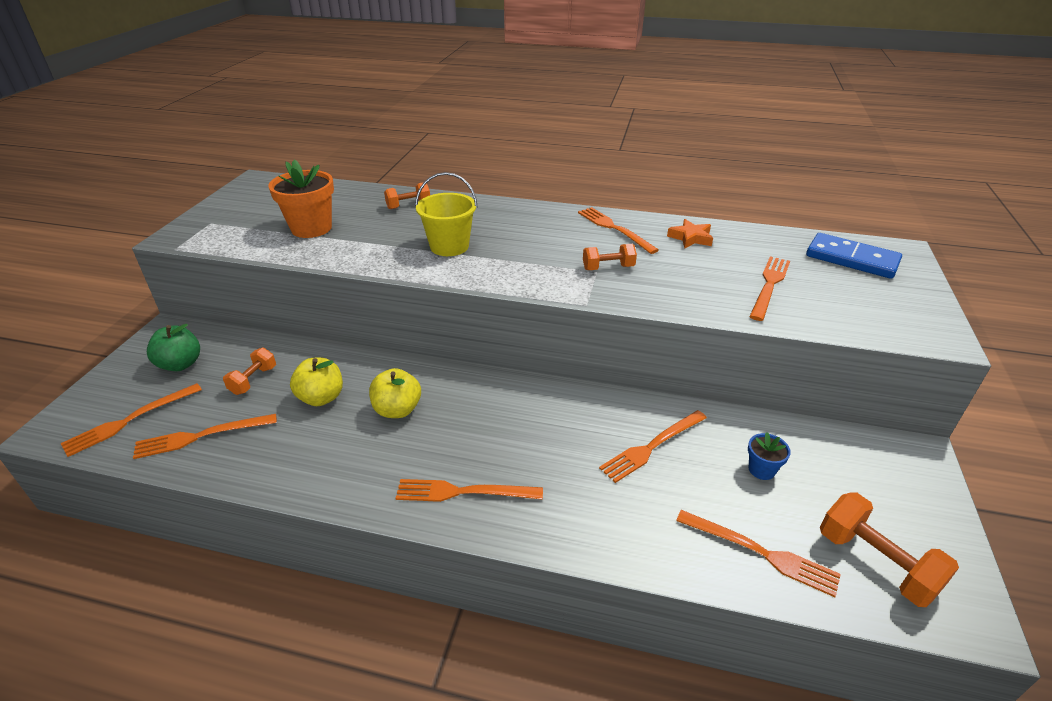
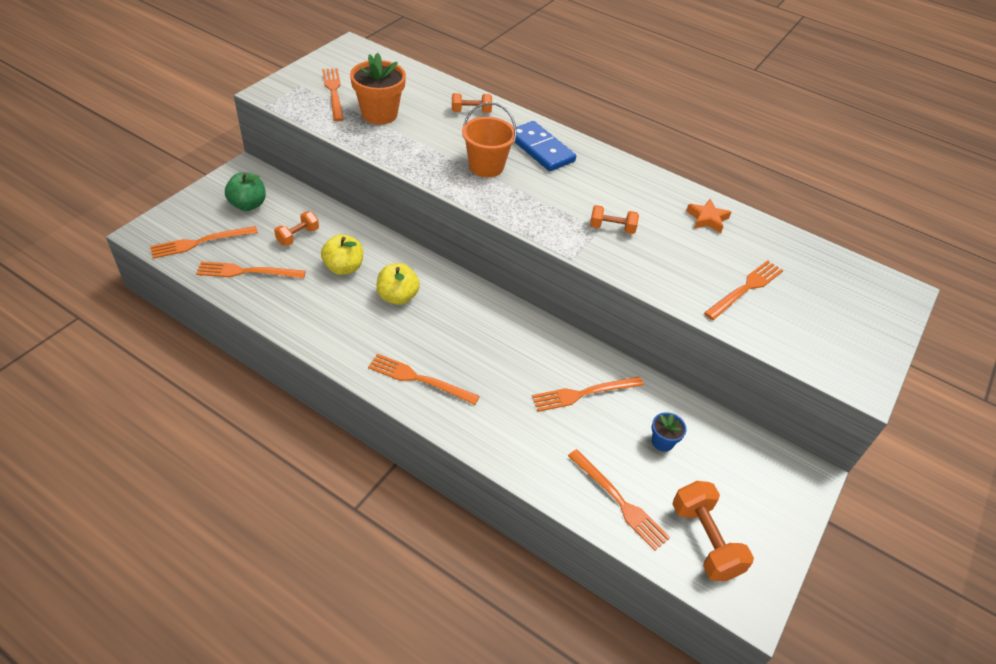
camera: 15 degrees right, 10 degrees up
yellow bucket [415,172,478,256] -> orange bucket [462,102,517,177]
orange fork [578,207,659,254] -> orange fork moved to [322,68,344,121]
blue domino [806,233,902,279] -> blue domino moved to [514,121,576,171]

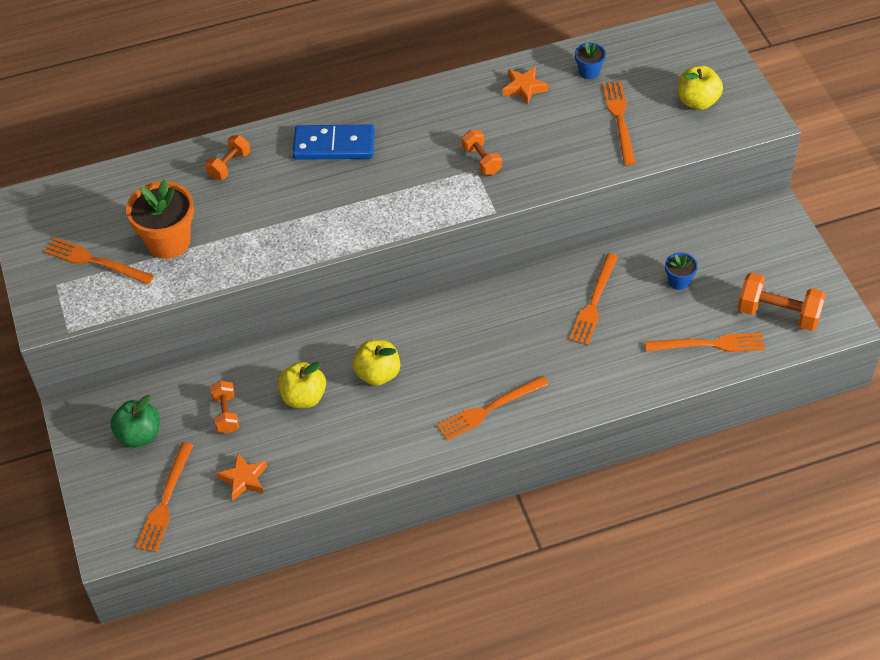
camera: 45 degrees left, 5 degrees up
orange fork [196,261,306,278] -> orange star [216,453,267,500]
orange bucket [462,102,517,177] -> none
orange dumbbell [590,205,639,234] -> orange dumbbell turned 75 degrees counterclockwise [462,130,502,175]
none -> blue flower pot [575,42,606,79]
none -> yellow apple [678,66,723,110]

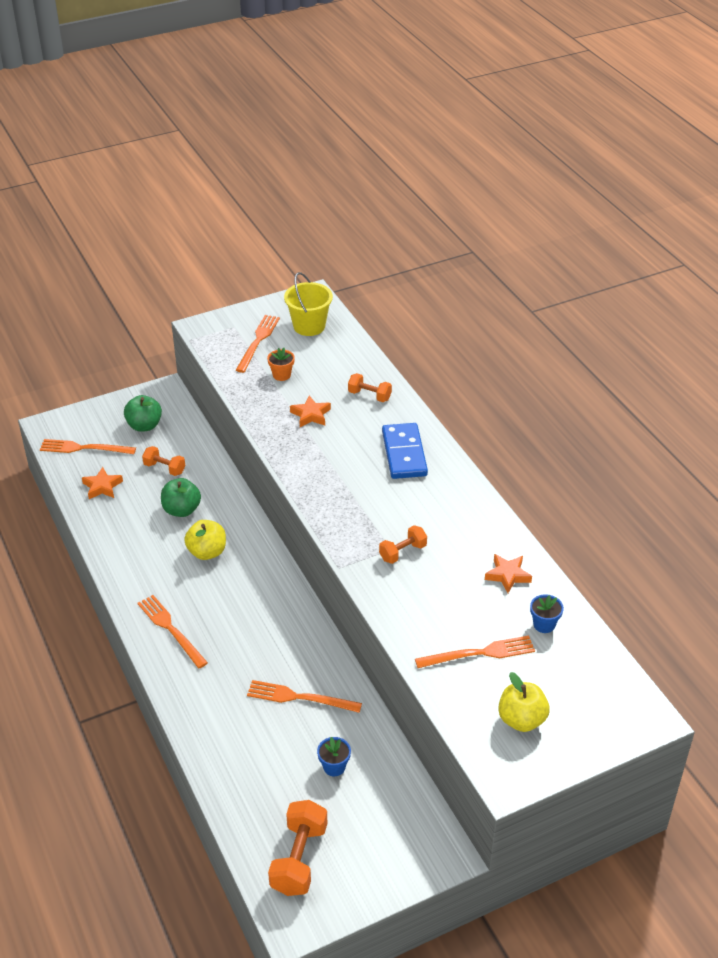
camera: 80 degrees right, 10 degrees down
orange flower pot [126,179,194,259] -> orange flower pot [267,348,295,381], size x0.50
orange dumbbell [210,380,239,434] -> orange dumbbell turned 45 degrees clockwise [142,446,185,476]
yellow apple [278,362,326,408] -> green apple [161,478,201,517]
orange fork [645,333,765,352] -> none
none -> yellow bucket [284,272,333,336]
none -> orange star [290,396,331,427]

